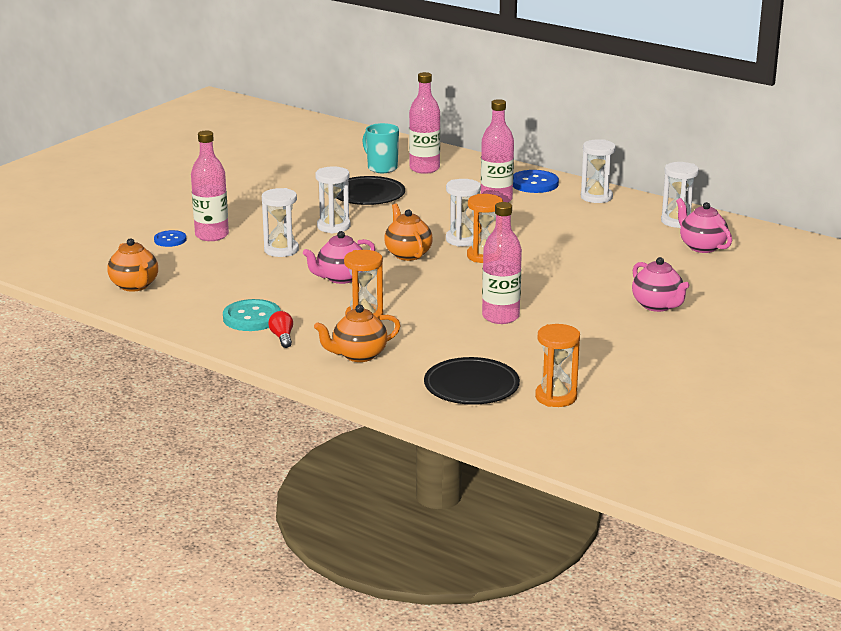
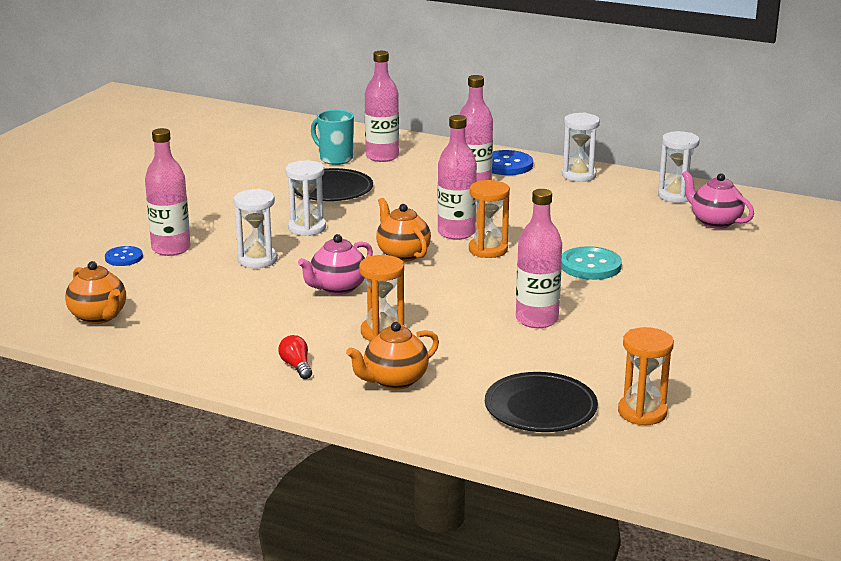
camera: 10 degrees left, 0 degrees up
turquoise button [223,299,281,331] -> turquoise button moved to [561,246,622,280]
white hourglass [446,179,481,247] -> pink bottle [437,115,477,240]
pink teapot [632,257,689,312] -> none

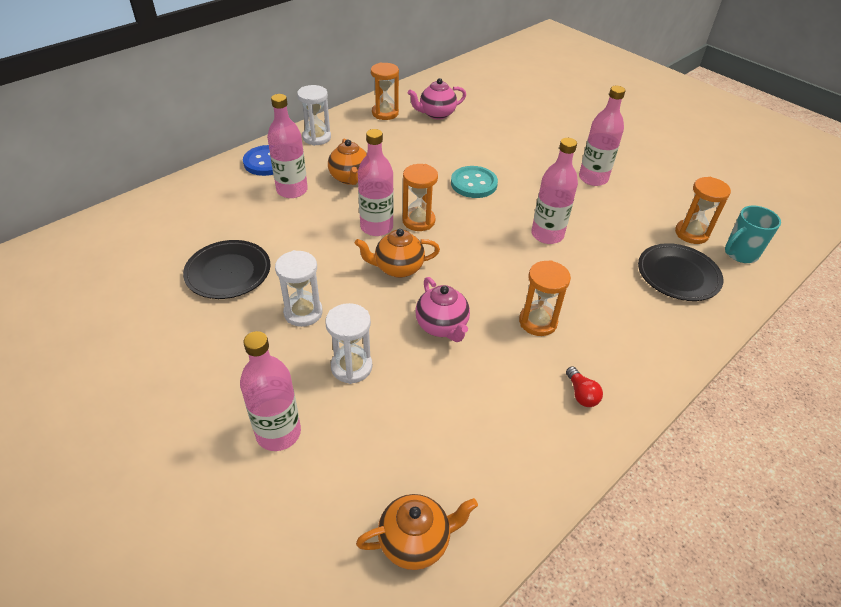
camera: 70 degrees left, 20 degrees up
blue button [105,246,143,266] -> none
red light bulb [278,335,312,379] -> red light bulb turned 105 degrees counterclockwise [566,367,603,407]
turquoise mug [311,110,354,165] -> turquoise mug moved to [725,205,781,263]
orange teapot [346,322,439,390] -> orange teapot moved to [328,138,367,185]
pink bottle [365,51,399,162] -> pink bottle moved to [579,86,625,186]
white hourglass [658,131,700,203] -> orange hourglass [371,62,399,120]

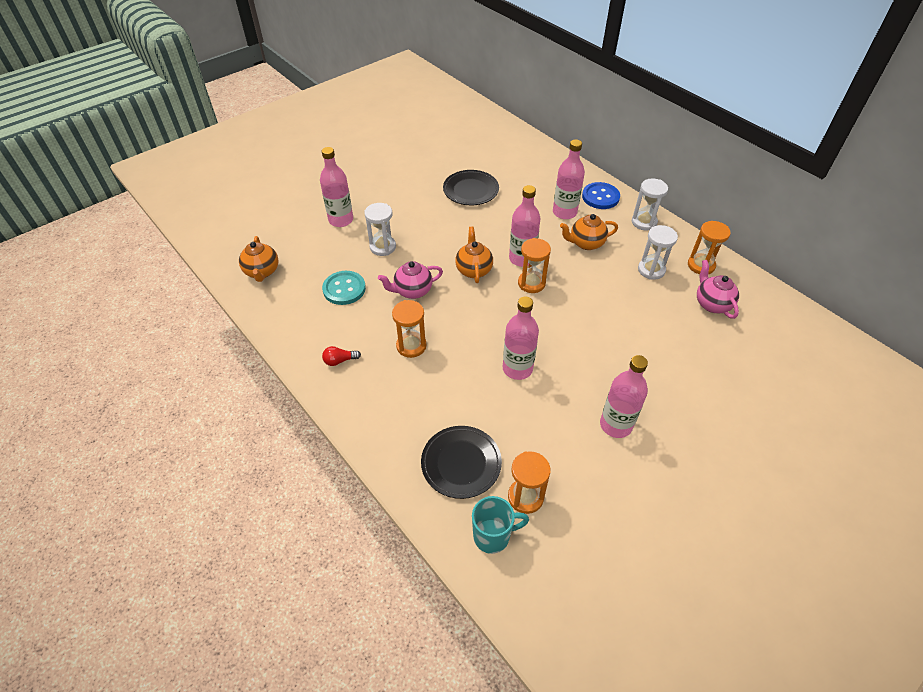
camera: 95 degrees right, 5 degrees up
white hourglass [275,250,323,327] -> white hourglass moved to [638,225,678,280]
turquoise button [451,166,498,198] -> turquoise button moved to [322,271,366,305]
turquoise mug [725,205,781,263] -> turquoise mug turned 105 degrees clockwise [472,496,529,554]

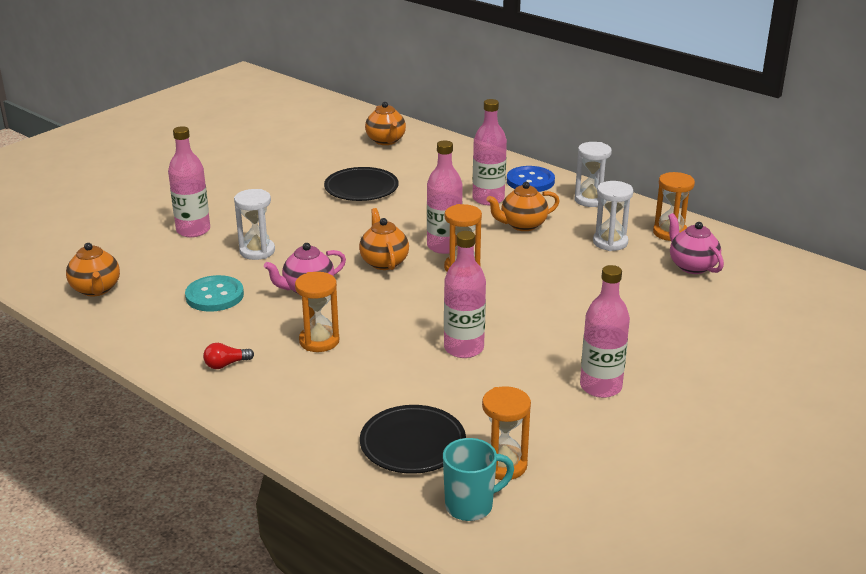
camera: 10 degrees left, 20 degrees down
none -> orange teapot [365,102,406,145]

